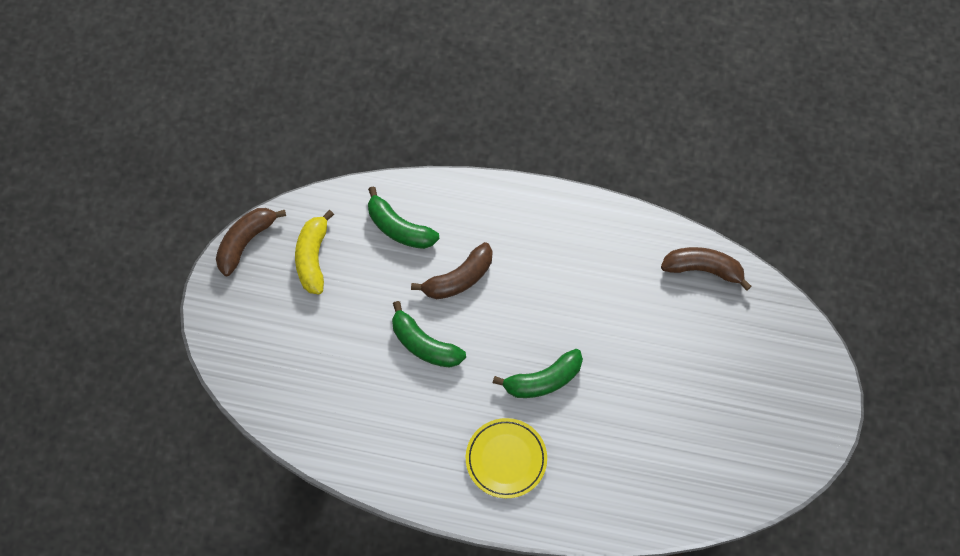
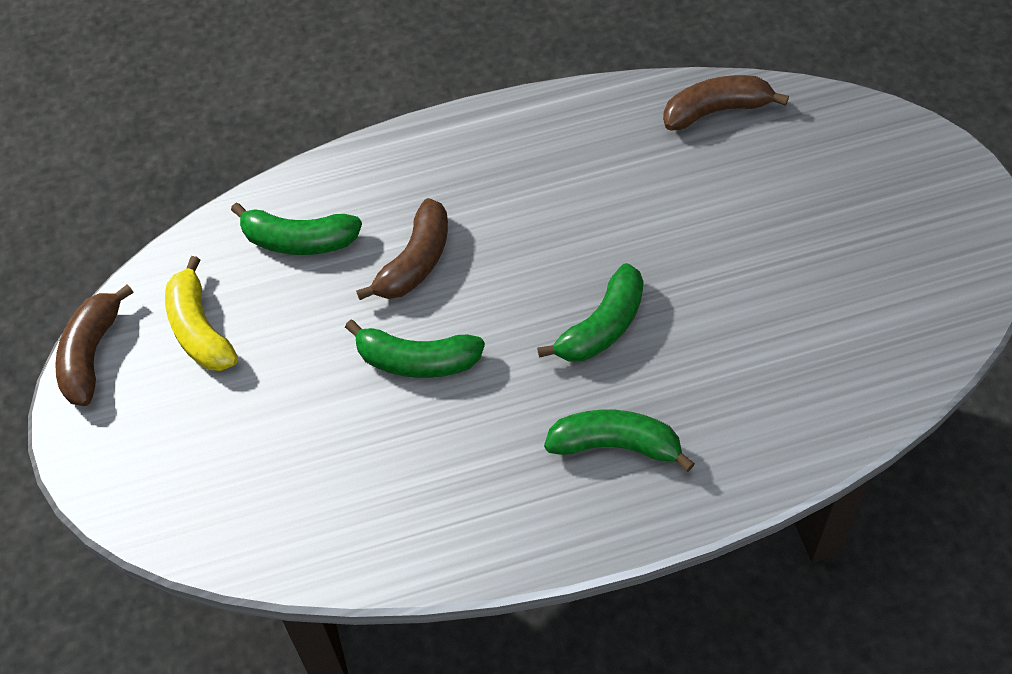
camera: 25 degrees left, 10 degrees down
yellow plate [466,418,547,498] -> green banana [544,410,695,472]

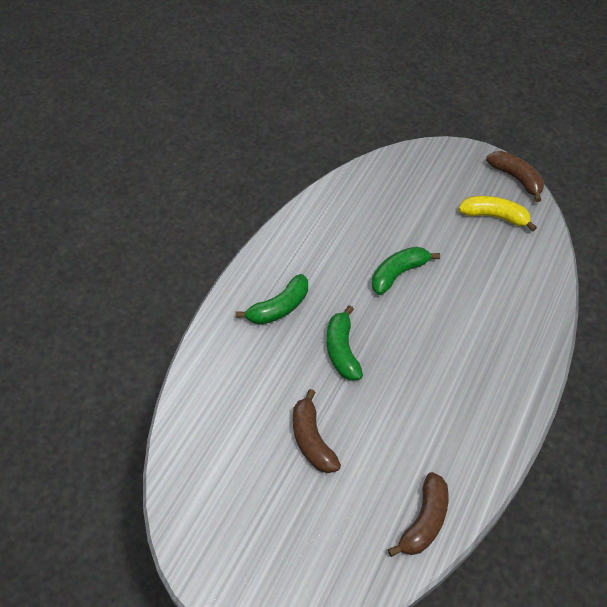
camera: 130 degrees right, 5 degrees down
green banana [231,202,362,255] -> none
brown banana [356,198,448,300] -> brown banana moved to [293,389,341,473]

